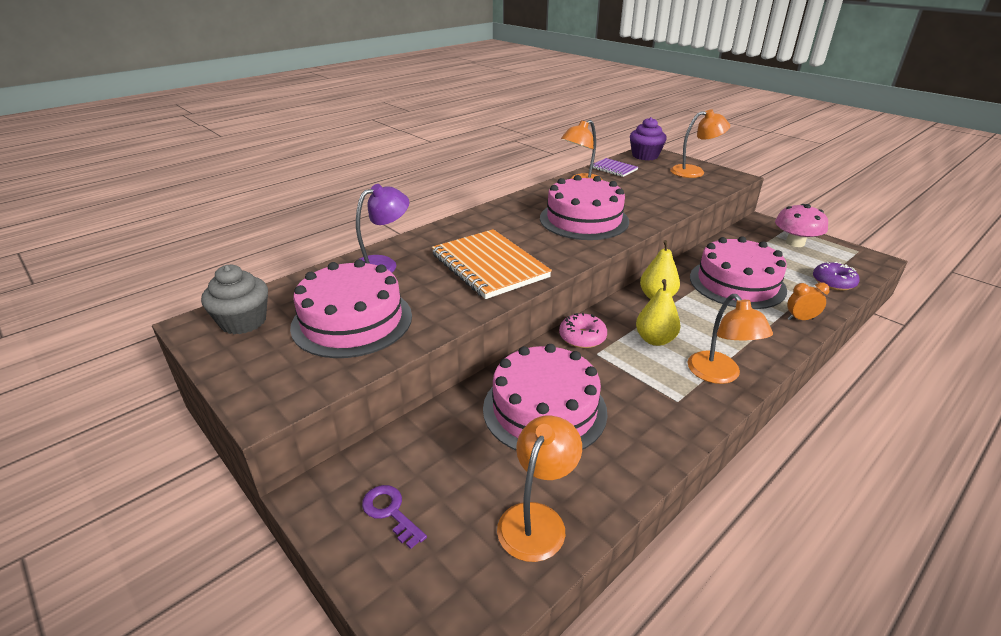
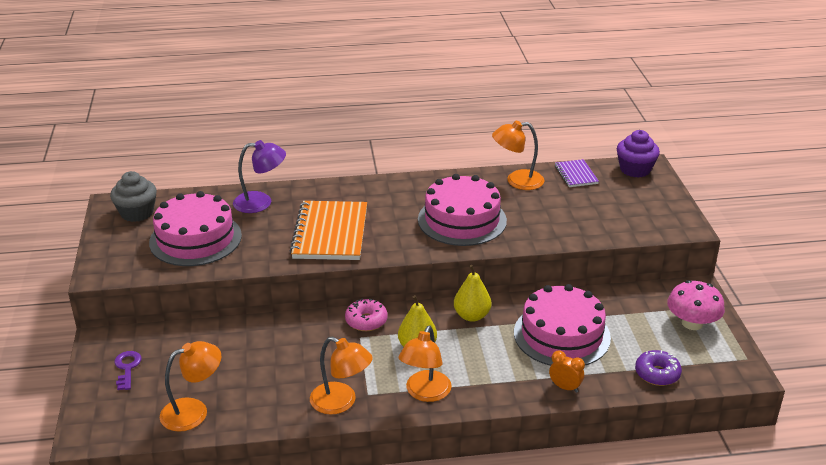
camera: 35 degrees right, 0 degrees up
pink cake [483,344,608,450] -> none
orange lamp [670,109,730,178] -> orange lamp moved to [310,337,373,415]

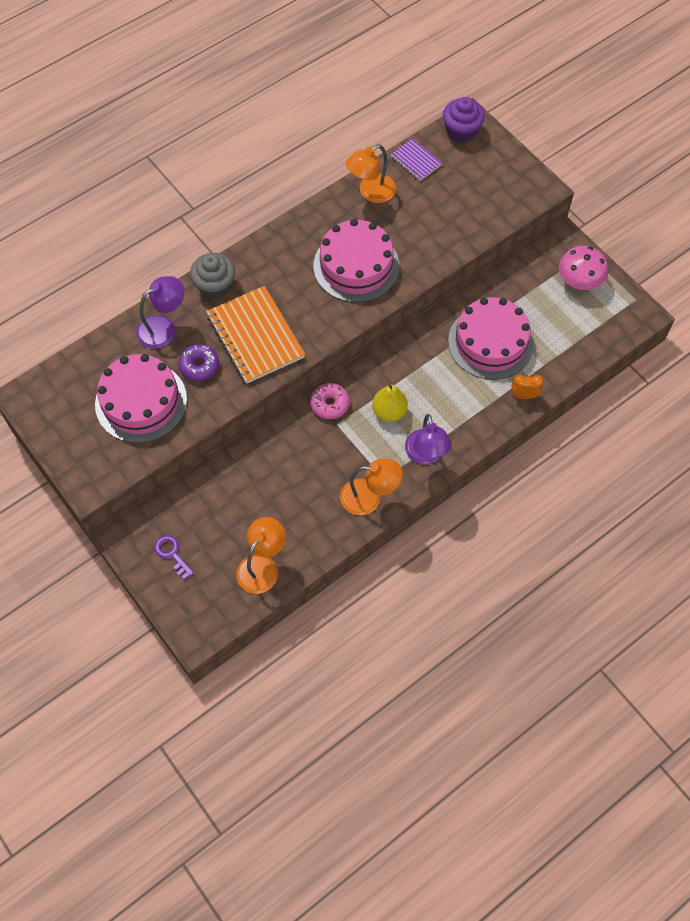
camera: 30 degrees left, 30 degrees up
grey cupcake [110,171,157,222] -> grey cupcake moved to [190,253,235,299]
orange lamp [399,325,452,402] -> purple lamp [405,414,452,465]
yellow pear [454,265,491,322] -> none
purple donut [635,350,682,386] -> purple donut moved to [178,344,219,381]

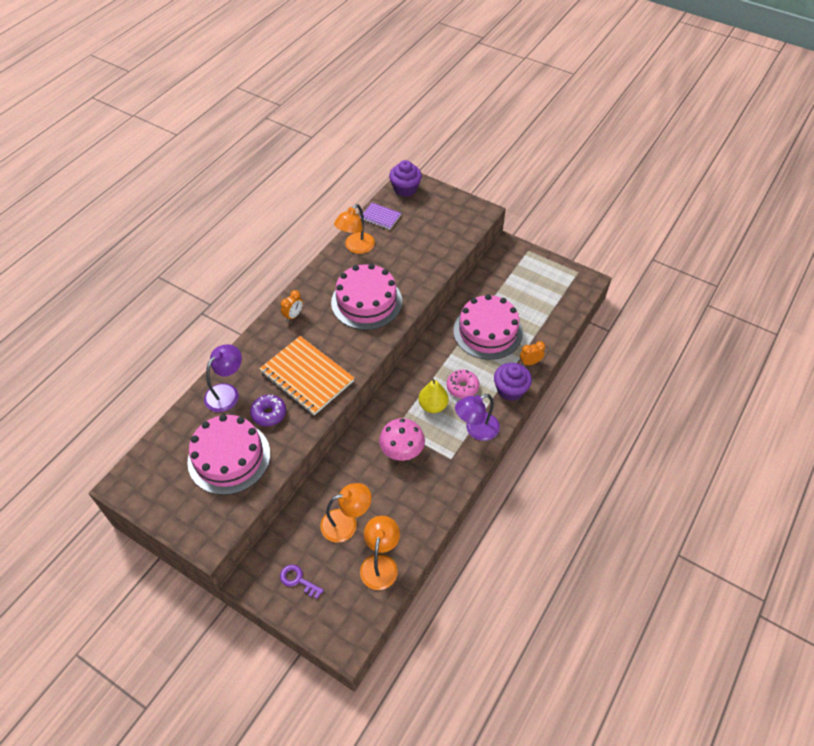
camera: 20 degrees left, 10 degrees down
grey cupcake [190,253,235,299] -> none
pink donut [310,383,350,419] -> pink donut moved to [447,370,479,398]
orange lamp [340,458,403,516] -> orange lamp moved to [320,483,371,543]
purple lamp [405,414,452,465] -> purple lamp turned 90 degrees clockwise [455,394,500,441]
pink mushroom [559,246,608,290] -> pink mushroom moved to [379,418,425,461]
none -> orange clock [281,290,303,322]
none -> purple cupcake [494,363,532,401]

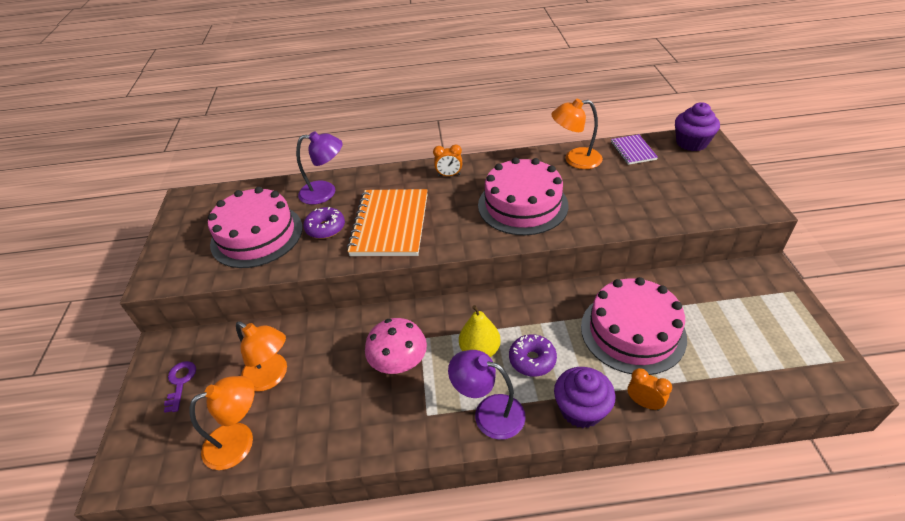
camera: 55 degrees right, 10 degrees down
pink donut [447,370,479,398] -> purple donut [509,334,557,377]

